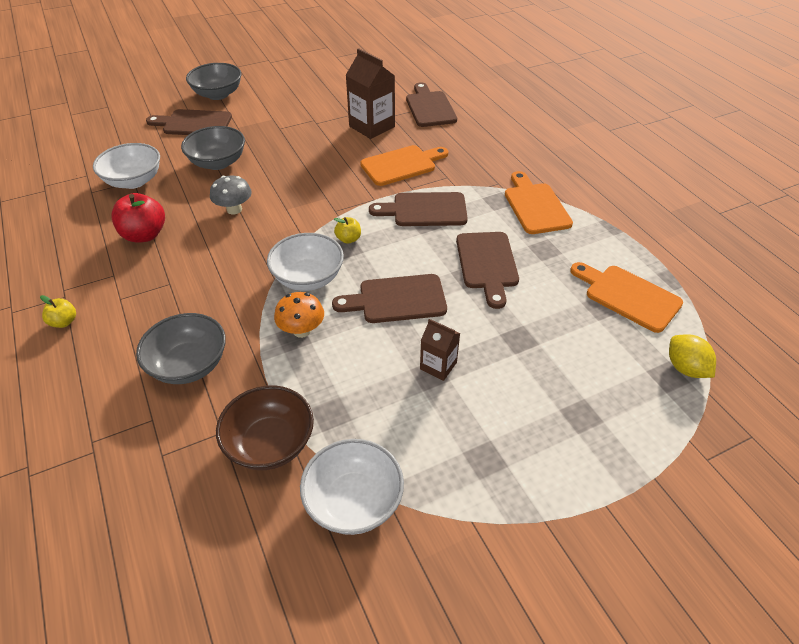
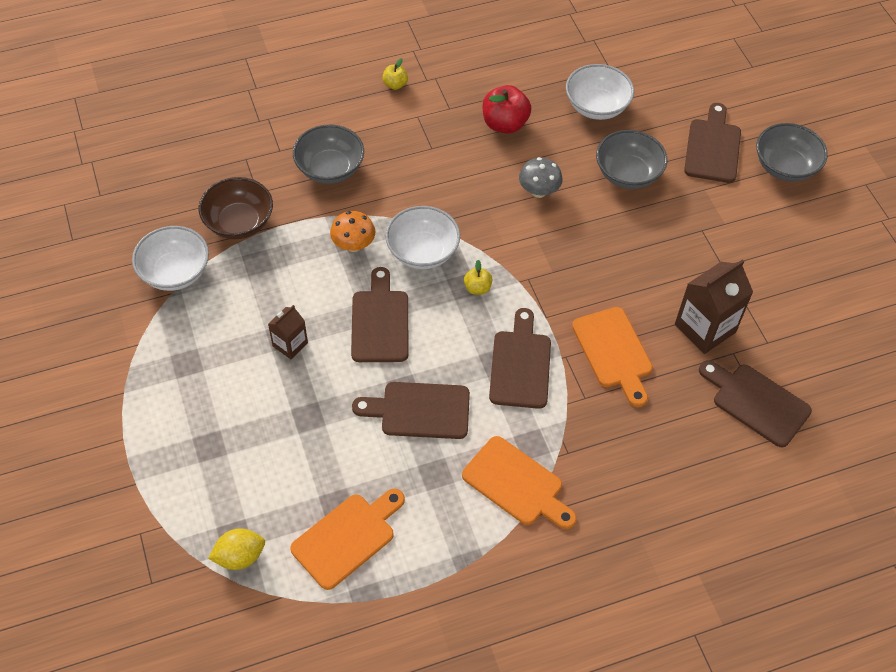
camera: 95 degrees right, 10 degrees up
brown cutting board [406,83,457,127] -> brown cutting board turned 135 degrees counterclockwise [699,360,812,447]
orange cutting board [505,171,573,234] -> orange cutting board turned 45 degrees clockwise [462,436,577,529]

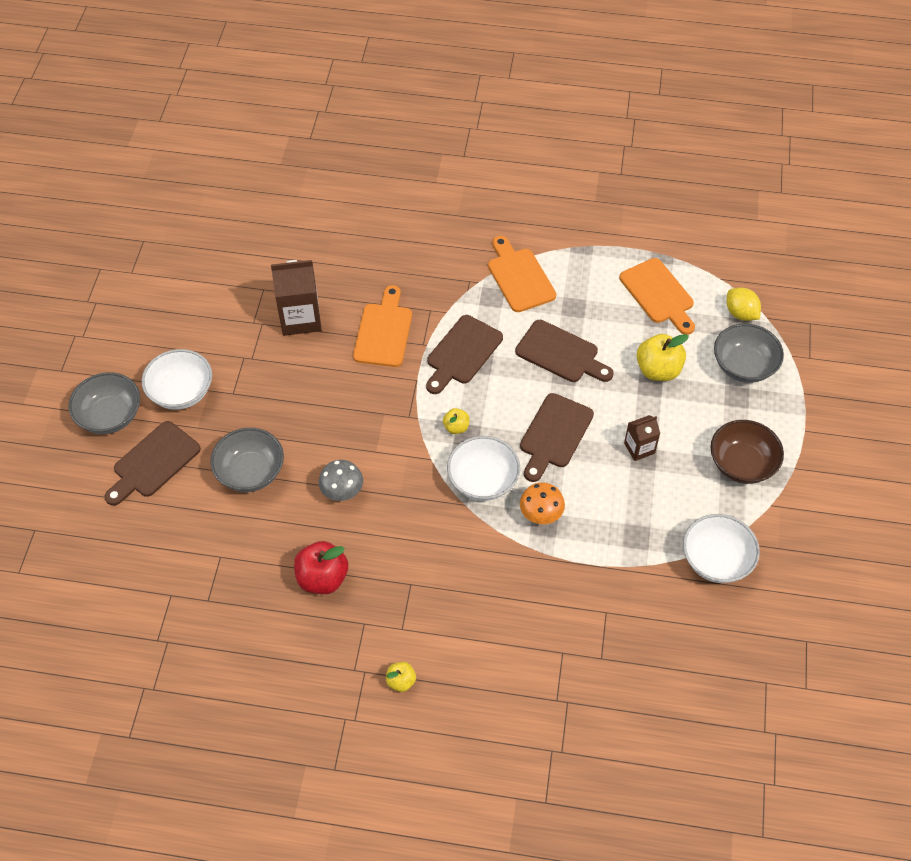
camera: 150 degrees left, 0 degrees up
brown bowl [199,177,273,239] -> brown bowl moved to [710,420,784,484]
yellow lemon [208,529,265,570] -> yellow lemon turned 45 degrees clockwise [727,287,761,321]
orange cutting board [290,489,405,590] -> orange cutting board turned 105 degrees counterclockwise [619,258,695,335]
grey bowl [293,125,364,184] -> grey bowl moved to [714,323,784,383]
white bowl [566,64,634,120] -> white bowl moved to [142,349,212,410]
brown cutting board [699,360,812,447] -> none
none -> yellow apple [636,334,689,381]

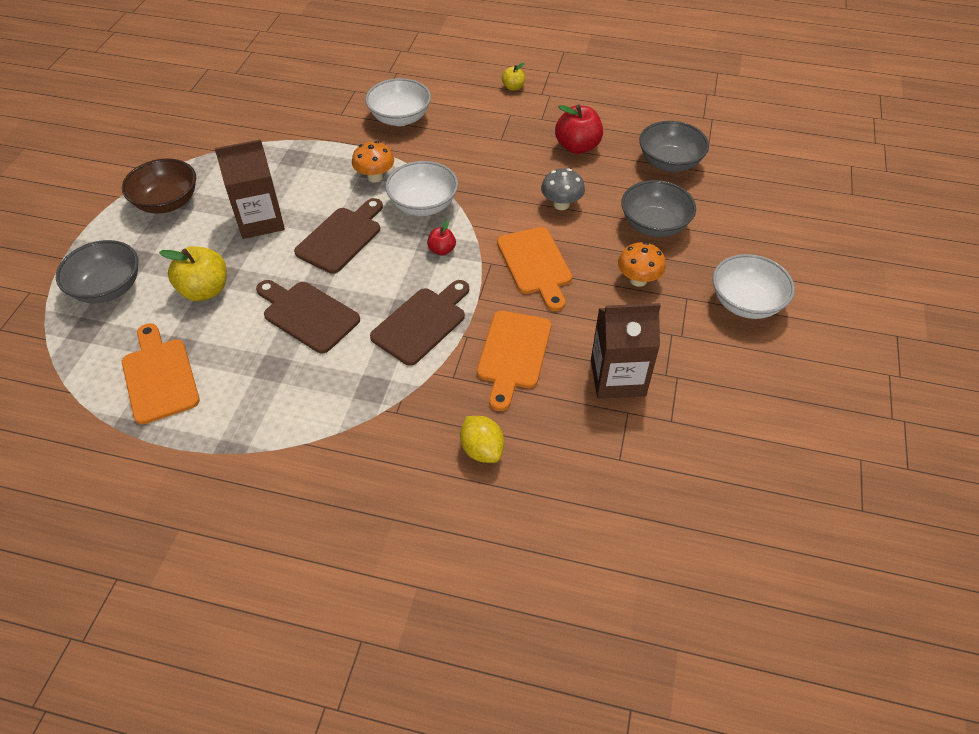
camera: 175 degrees left, 5 degrees down
grey bowl [69,372,140,434] -> grey bowl moved to [639,121,709,172]
brown cutting board [104,421,201,506] -> none
yellow apple [443,408,470,434] -> red apple [427,220,456,255]
orange cutting board [488,236,556,312] -> orange cutting board moved to [497,227,572,311]
brown carton [624,415,660,461] -> brown carton [214,139,285,239], size x1.77
white bowl [683,514,760,583] -> white bowl moved to [365,78,431,126]
yellow lemon [727,287,761,321] -> yellow lemon moved to [460,416,504,463]
none -> orange mushroom [618,242,666,287]

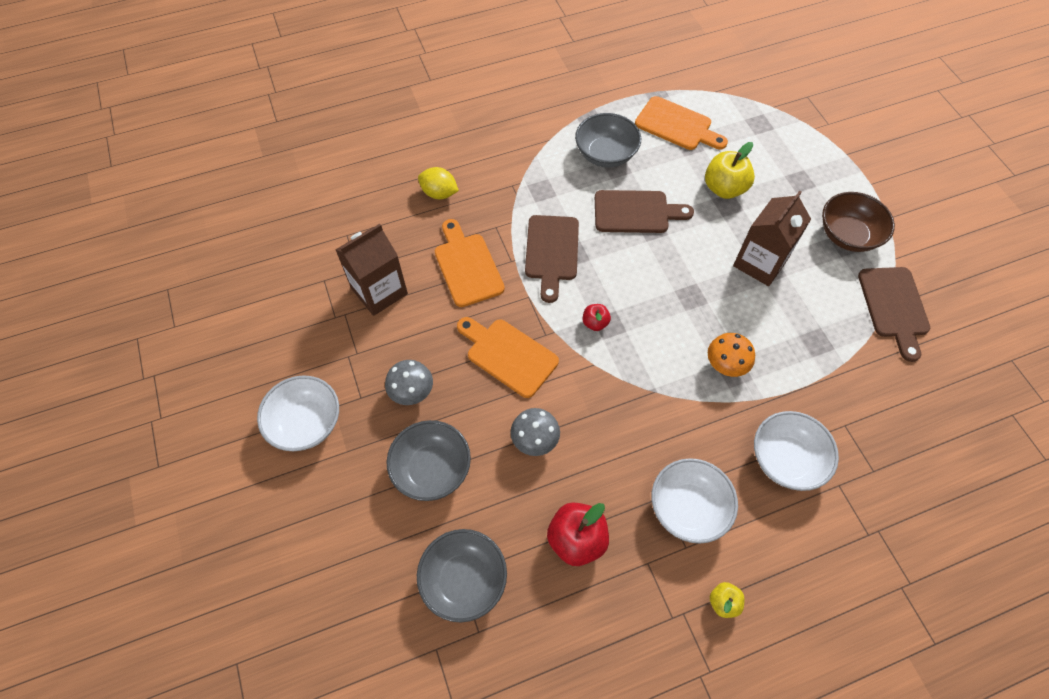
camera: 145 degrees right, 10 degrees up
grey bowl [56,240,139,304] -> grey bowl moved to [575,113,641,168]
brown cutting board [294,198,383,274] -> brown cutting board moved to [858,267,931,362]
white bowl [386,161,458,216] -> white bowl moved to [652,458,738,544]
orange mushroom [618,242,666,287] -> grey mushroom [385,360,433,405]

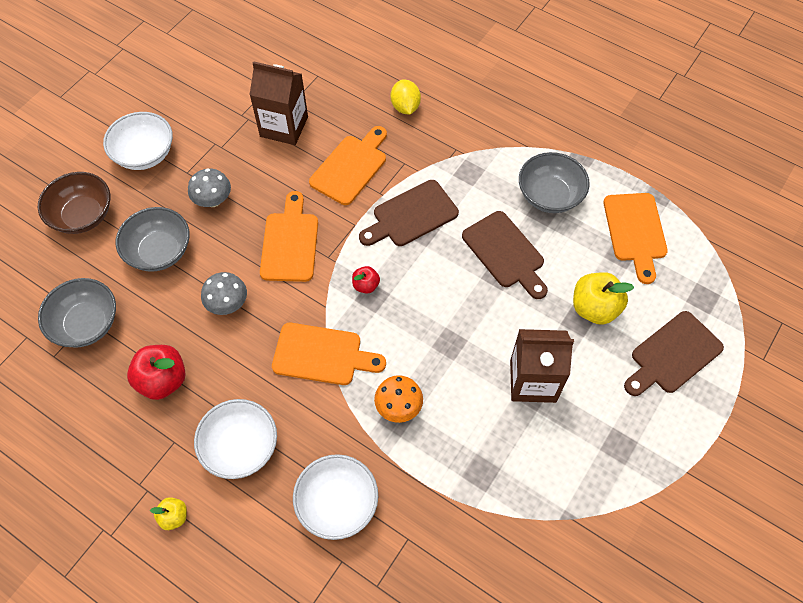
camera: 55 degrees right, 0 degrees up
brown bowl [822,192,895,252] -> brown bowl moved to [38,172,110,234]
brown cutting board [858,267,931,362] -> brown cutting board moved to [624,311,724,396]
none -> orange cutting board [272,323,386,385]

